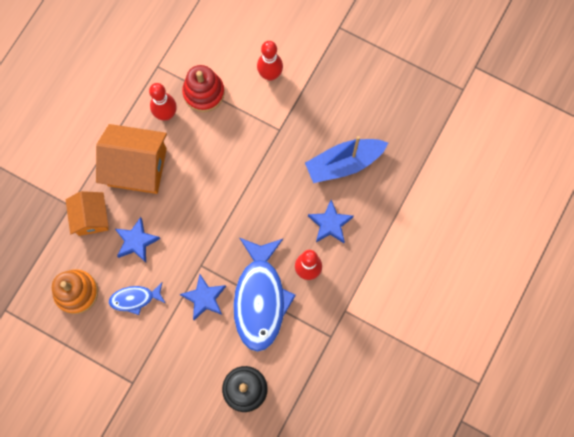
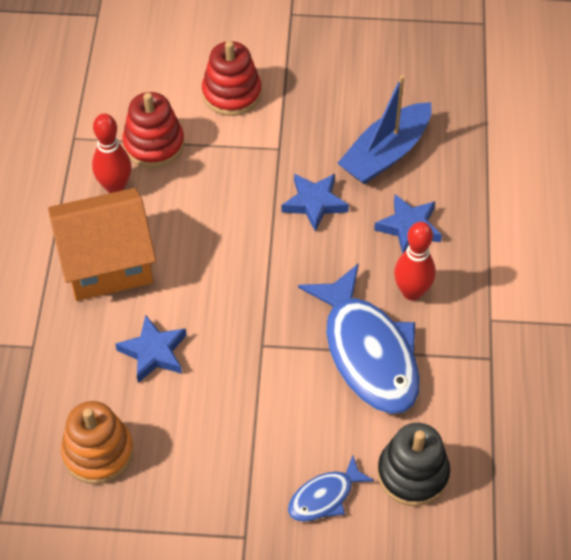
camera: 25 degrees left, 20 degrees down
orange house [66,191,109,236] -> none
blue fish [109,283,165,315] -> blue fish moved to [288,455,375,522]
blue star [180,274,226,320] -> blue star moved to [282,174,349,232]
red bowling pin [257,41,283,81] -> red stacking toy [202,41,262,116]

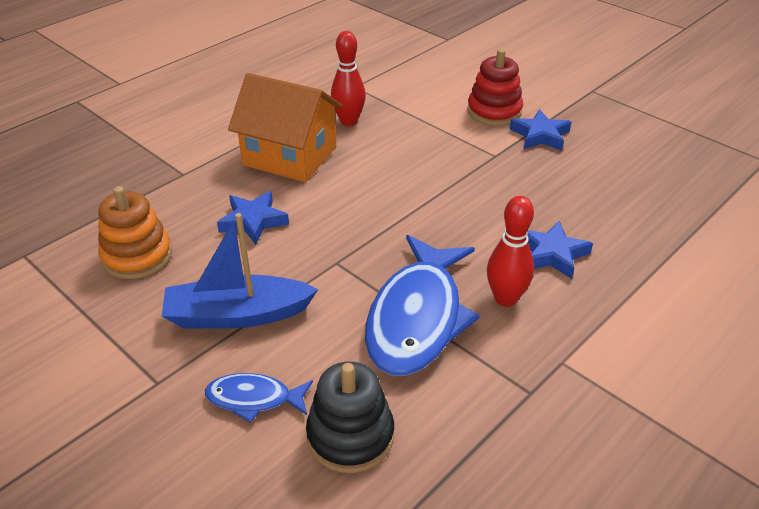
camera: 40 degrees right, 15 degrees down
red stacking toy [122,92,184,168] -> none
blue star [282,174,349,232] -> blue star moved to [510,109,571,151]
blue boat [337,75,432,184] -> blue boat moved to [162,213,318,329]

